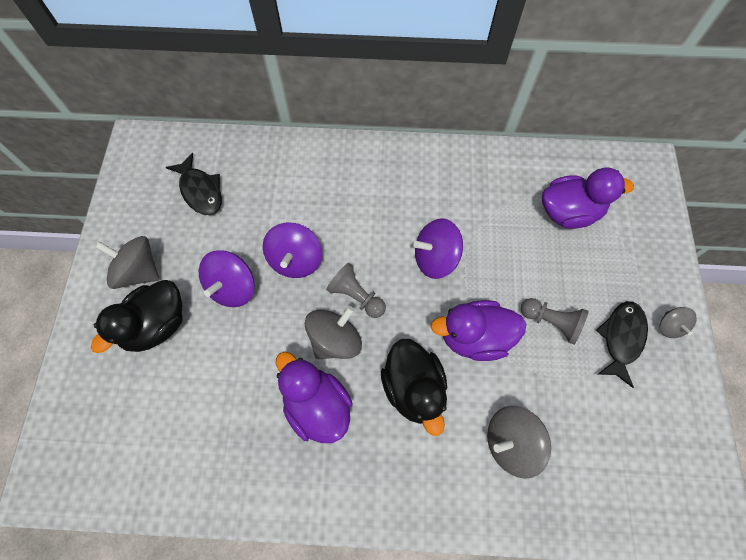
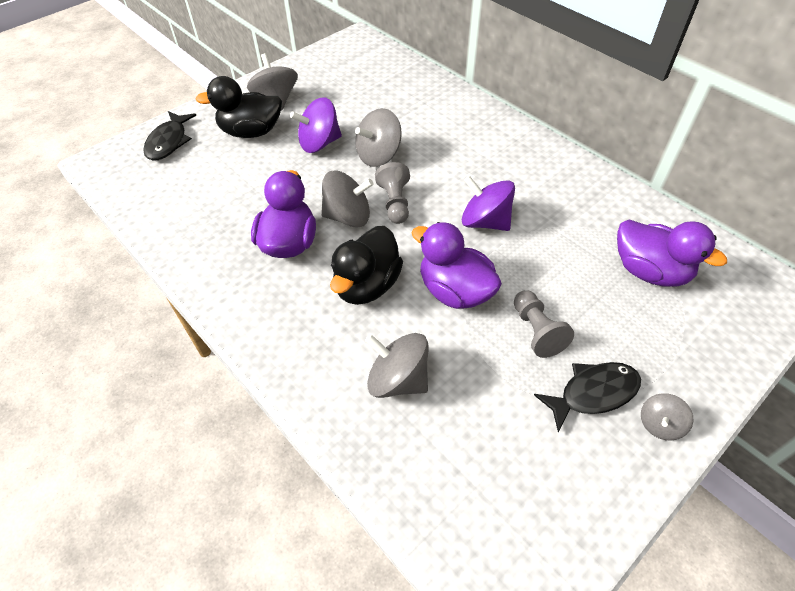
camera: 45 degrees right, 15 degrees down
black fish [165,153,222,215] -> black fish moved to [143,111,196,161]
purple spinning top [263,223,322,278] -> grey spinning top [355,108,402,167]

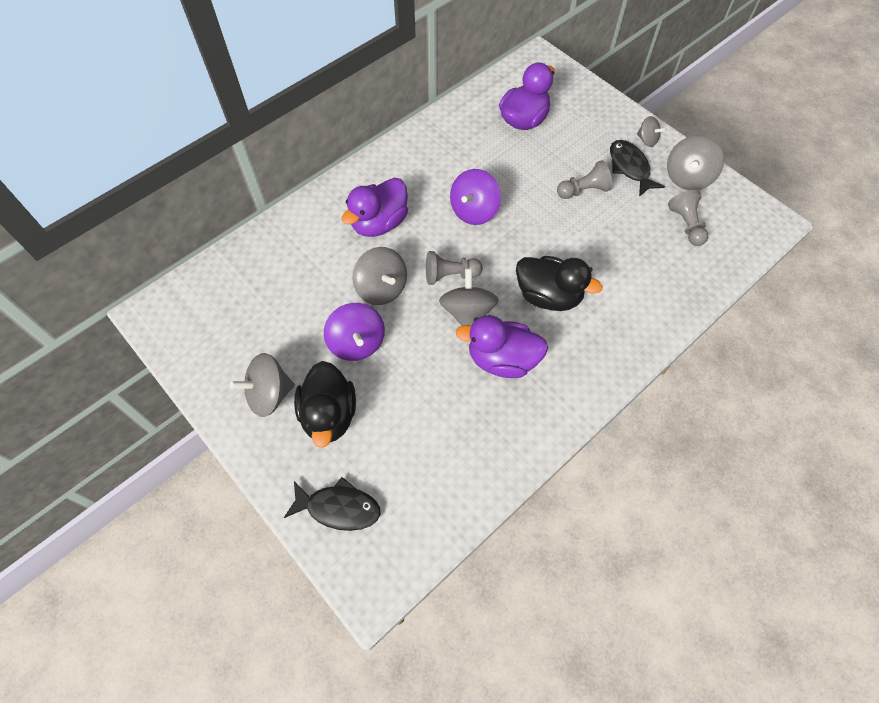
camera: 90 degrees left, 10 degrees up
grey spinning top [365,333,429,398] -> grey spinning top moved to [667,135,724,190]
purple duck [412,222,502,309] -> purple duck moved to [341,178,408,237]
none -> grey pawn [668,190,708,246]

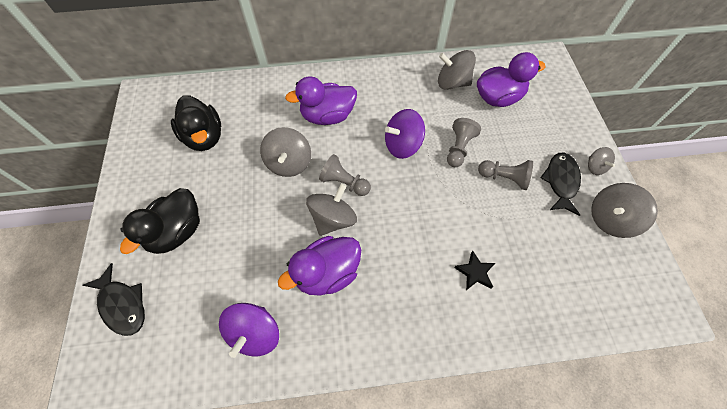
camera: 35 degrees right, 0 degrees up
grey spinning top [230,353,295,417] -> grey spinning top moved to [438,50,476,90]
purple spinning top [324,303,385,361] -> purple spinning top moved to [219,303,279,358]
purple duck [456,315,548,378] -> purple duck turned 75 degrees counterclockwise [278,236,361,296]
black duck [516,256,602,311] -> black duck moved to [171,96,221,151]
grey pawn [668,190,708,246] -> grey pawn moved to [447,118,481,167]
none -> black star [454,251,495,290]

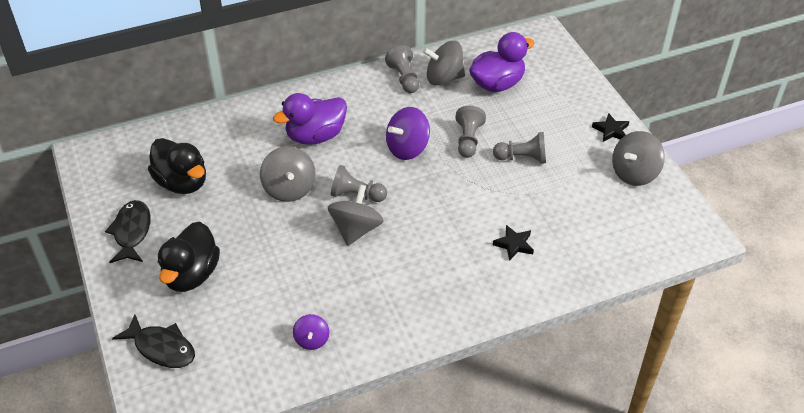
camera: 15 degrees left, 15 degrees down
purple spinning top [219,303,279,358] -> purple spinning top [293,314,329,350], size x0.58
purple duck [278,236,361,296] -> none
black fish [540,153,581,216] -> black fish moved to [105,200,151,263]
grey spinning top [588,147,615,175] -> black star [592,113,629,142]
none -> grey pawn [385,46,419,93]

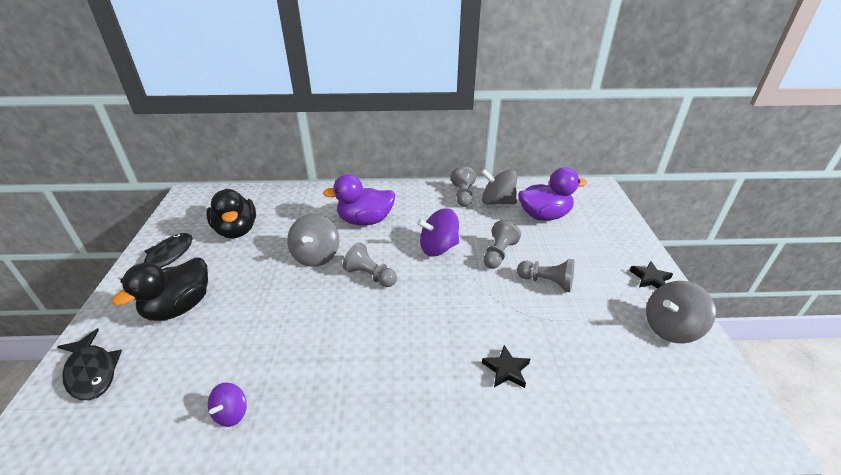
camera: 20 degrees right, 10 degrees down
grey spinning top [328,184,384,246] -> none

